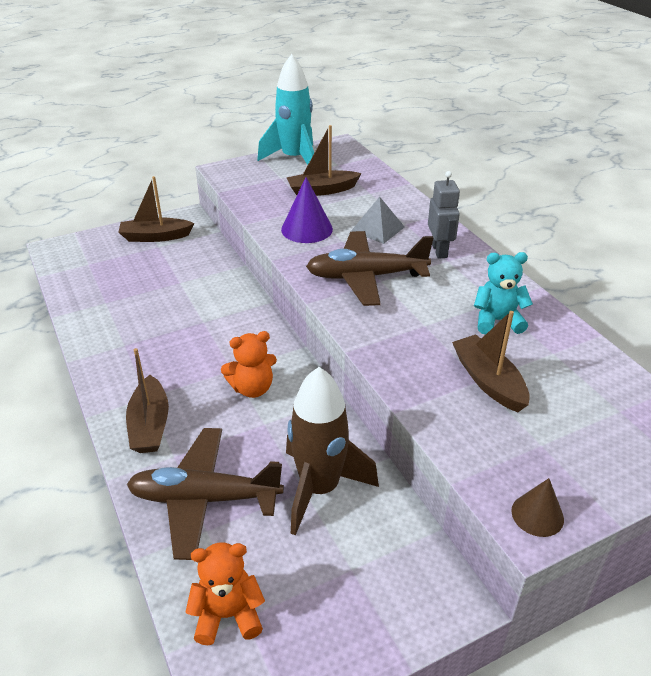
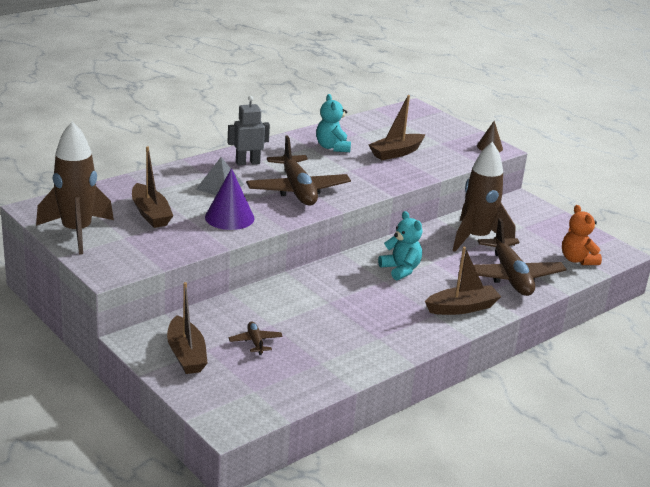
camera: 105 degrees left, 10 degrees down
orange teddy bear [221,331,277,398] -> turquoise teddy bear [378,211,422,280]
turquoise rocket [257,54,314,165] -> brown rocket [36,121,114,255]
none -> brown plane [229,321,283,355]

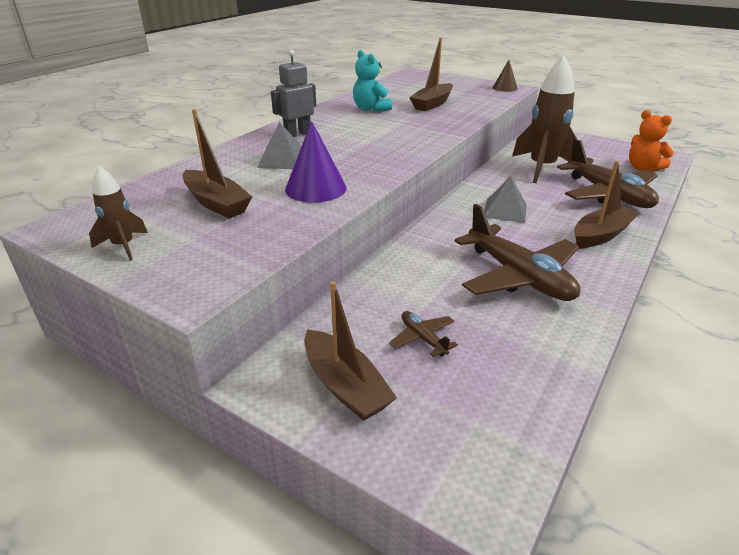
camera: 15 degrees left, 5 degrees up
brown rocket [36,121,114,255] -> brown rocket [89,166,148,261], size x0.49
brown plane [246,136,351,206] -> brown plane moved to [455,204,580,301]
turquoise teddy bear [378,211,422,280] -> grey pyramid [484,176,527,223]

